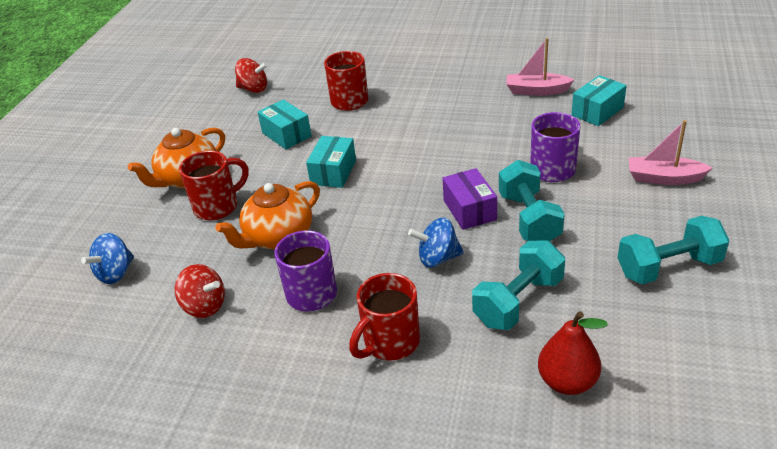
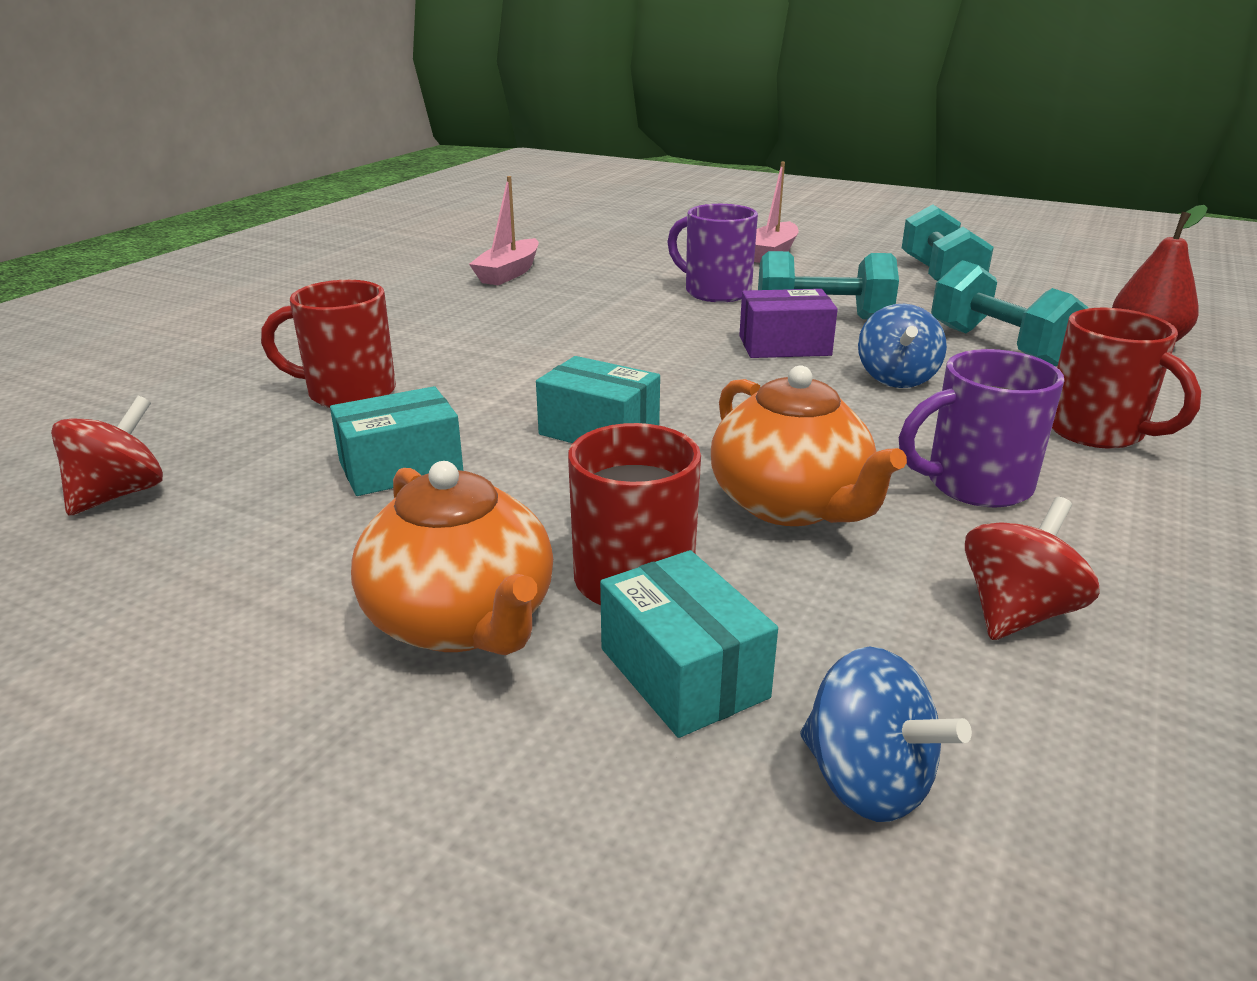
camera: 80 degrees left, 10 degrees down
turquoise box [572,75,627,126] -> turquoise box moved to [600,550,778,738]

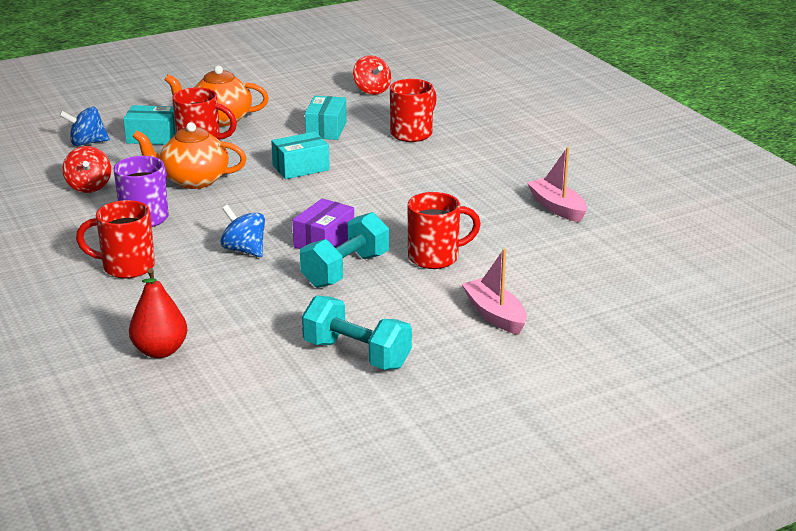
camera: 125 degrees right, 0 degrees up
purple mug [668,204,758,302] -> red mug [408,192,481,269]
turquoise dumbbell [931,260,1088,366] -> none

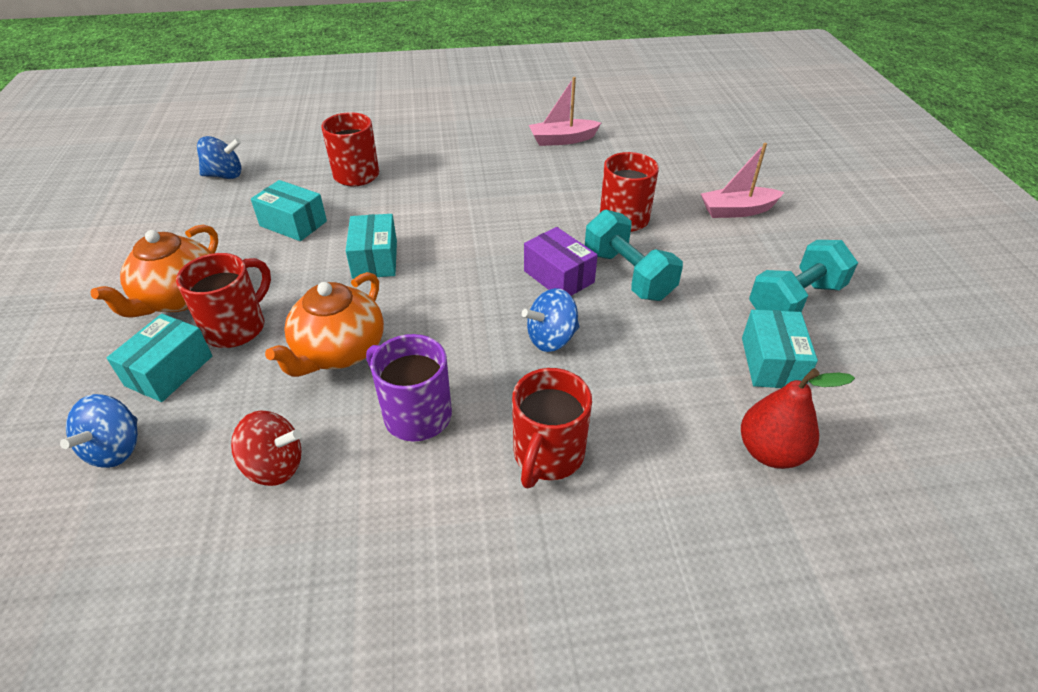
camera: 70 degrees left, 15 degrees up
red spinning top [353,55,391,95] -> blue spinning top [197,136,242,179]
none -> turquoise box [742,310,818,388]

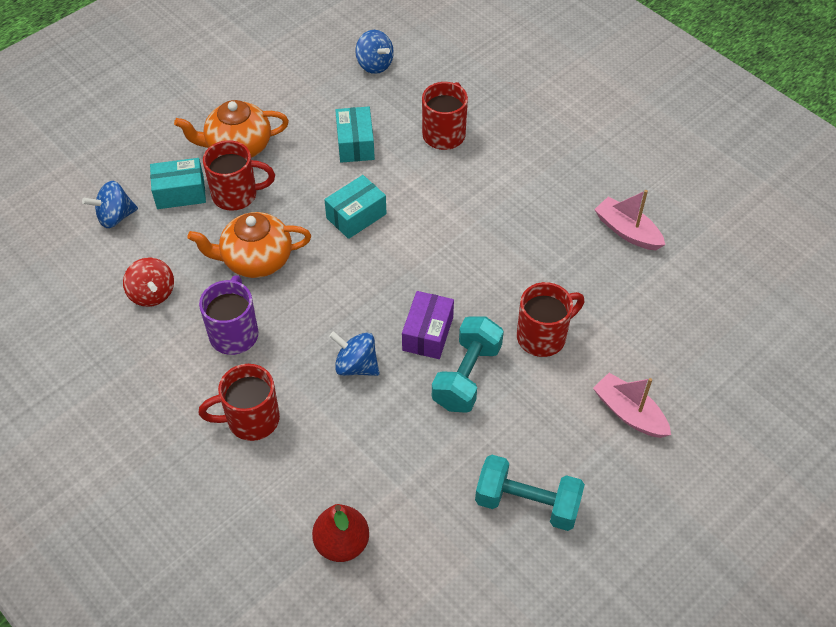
camera: 55 degrees right, 10 degrees up
turquoise box [742,310,818,388] -> none

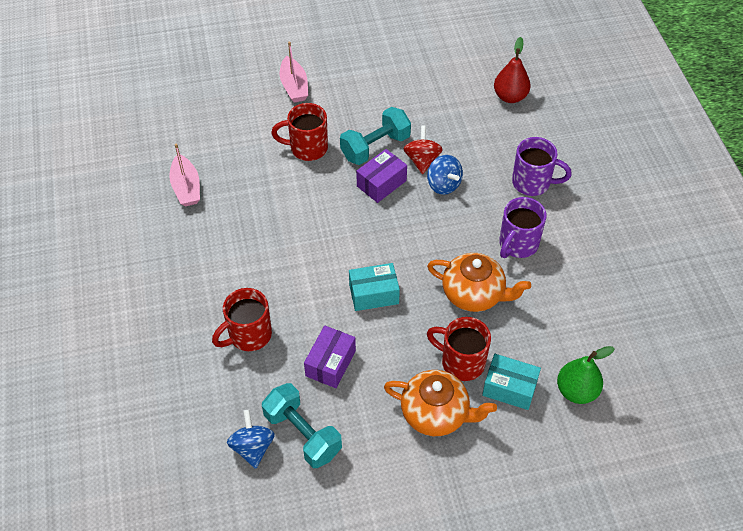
camera: 150 degrees left, 0 degrees up
blue spinning top [82,181,138,228] -> green pear [557,346,615,404]
red spinning top [123,257,174,307] -> red spinning top moved to [403,125,443,174]
red mug [198,364,280,441] -> purple mug [512,137,572,196]
turquoise box [335,107,375,163] -> purple box [304,325,356,388]
turquoise dumbbell [475,455,585,531] -> turquoise dumbbell moved to [262,383,342,468]

